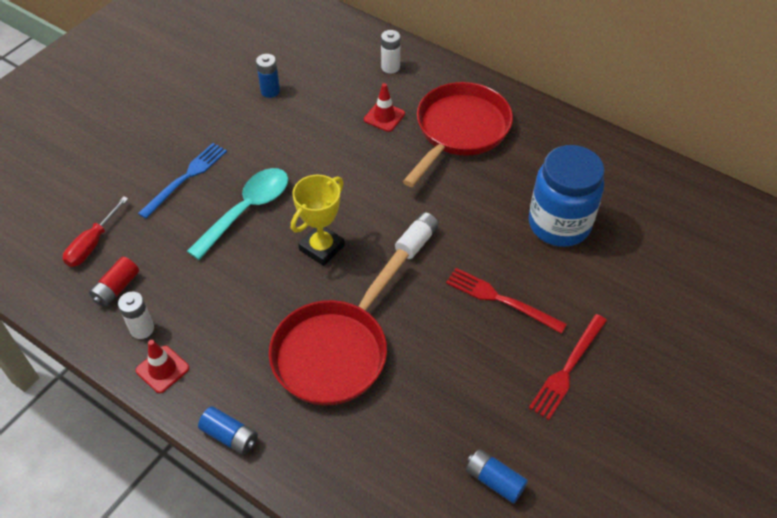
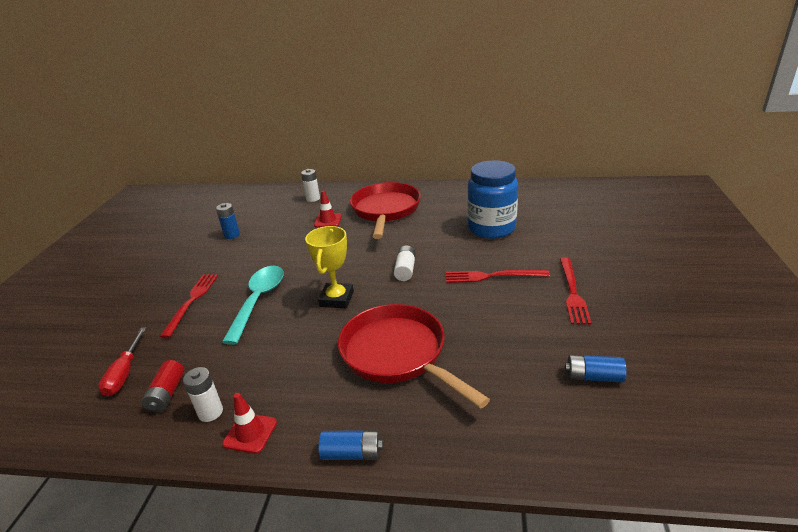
camera: 25 degrees left, 20 degrees down
blue fork [138,143,227,219] -> red fork [160,274,218,338]
red pan [269,249,409,405] -> red pan turned 135 degrees clockwise [338,304,490,409]

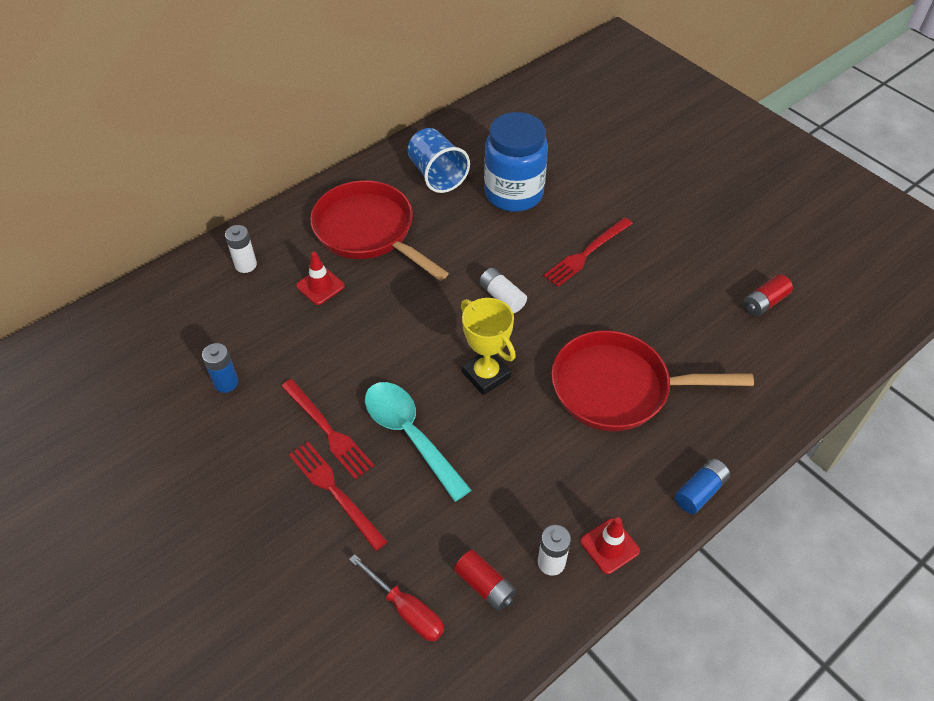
camera: 50 degrees left, 20 degrees up
red fork [560,257,592,325] -> red fork moved to [281,379,374,479]
blue battery [565,355,627,383] -> red battery [743,274,793,317]
none -> blue cup [407,128,470,193]

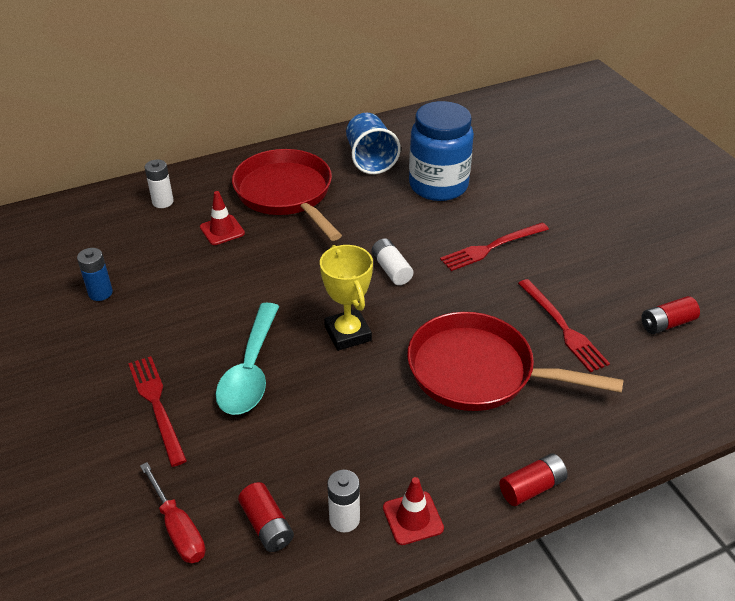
camera: 15 degrees right, 10 degrees down
red fork [281,379,374,479] -> red fork moved to [518,279,610,372]
turquoise spoon [365,382,471,502] -> turquoise spoon turned 150 degrees counterclockwise [216,302,279,415]
blue battery [675,459,730,514] -> red battery [499,453,568,506]

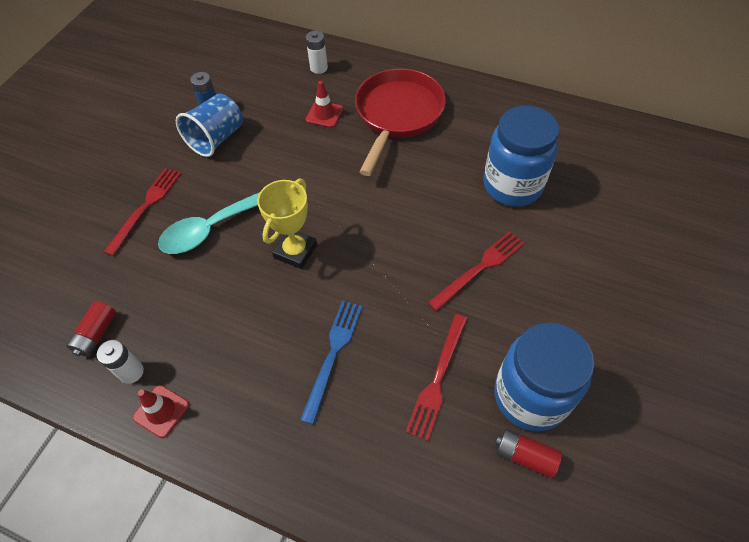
camera: 50 degrees right, 15 degrees up
red screwdriver [140,462,205,563] -> none
blue cup [346,113,401,174] -> blue cup moved to [176,93,243,157]
white battery [372,238,413,285] -> none
red pan [407,312,624,411] -> blue fork [300,301,362,425]
red fork [440,223,549,271] -> red fork turned 120 degrees clockwise [428,231,525,311]
red battery [499,453,568,506] -> none
none -> blue jar [494,323,594,431]

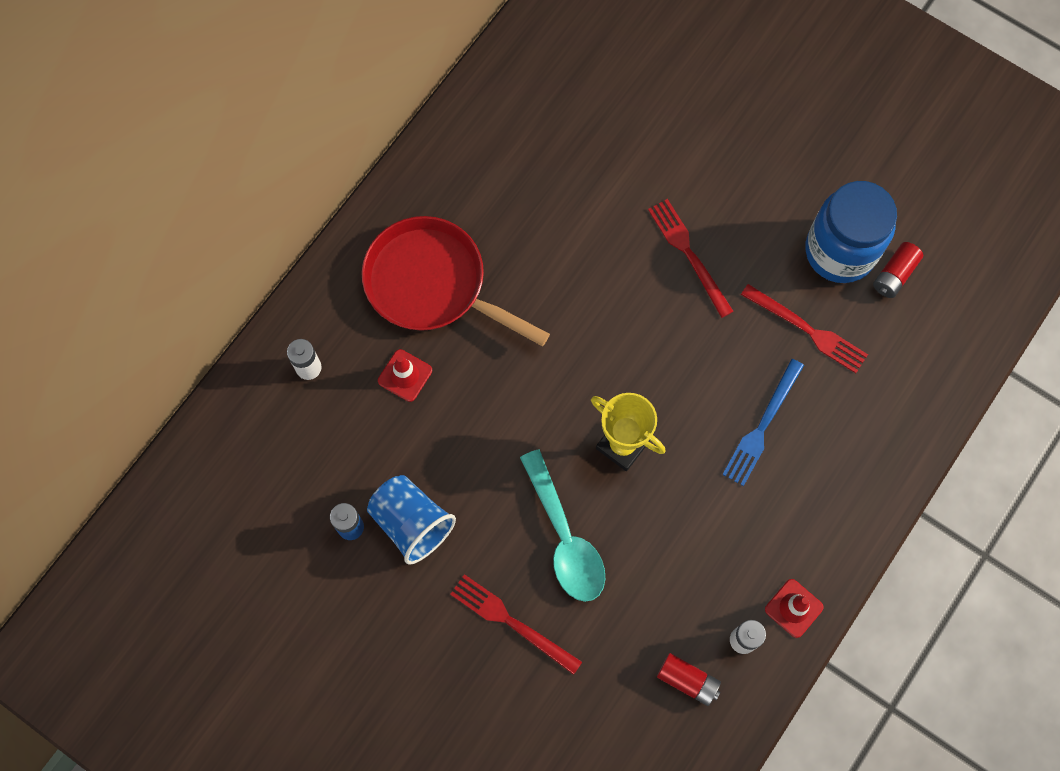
camera: 80 degrees left, 15 degrees up
blue fork [300,301,362,425] -> blue fork turned 90 degrees counterclockwise [722,359,804,486]
blue jar [484,106,559,207] -> none

